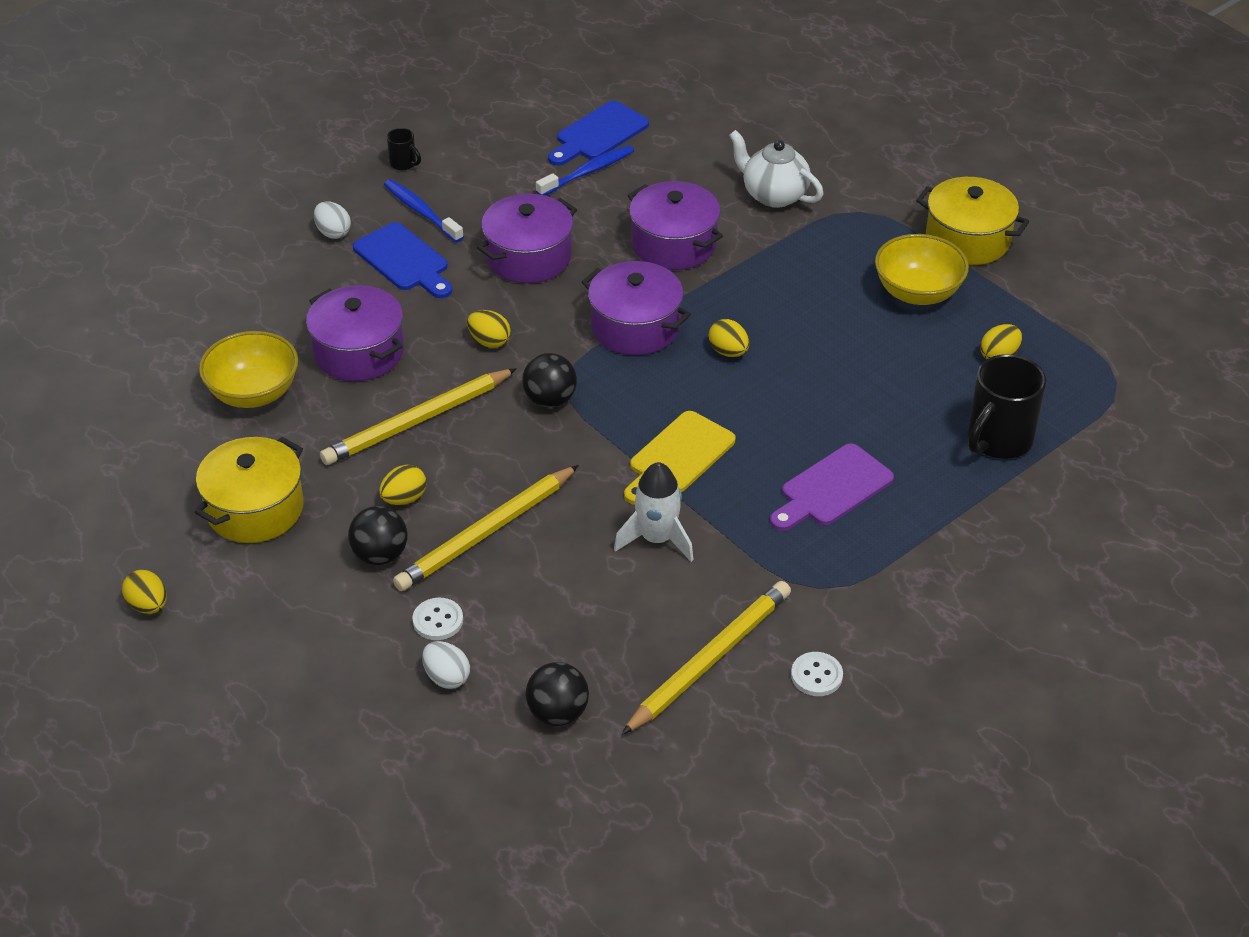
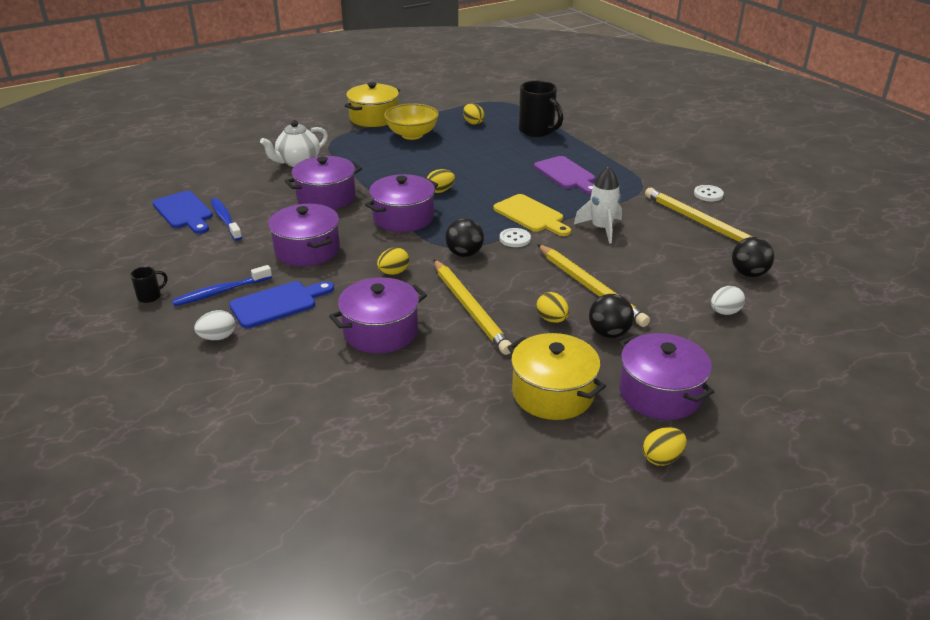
camera: 80 degrees left, 10 degrees down
yellow bowl [199,331,298,408] -> none
white button [412,598,463,640] -> white button moved to [500,228,531,247]
none -> purple pot [619,333,714,420]

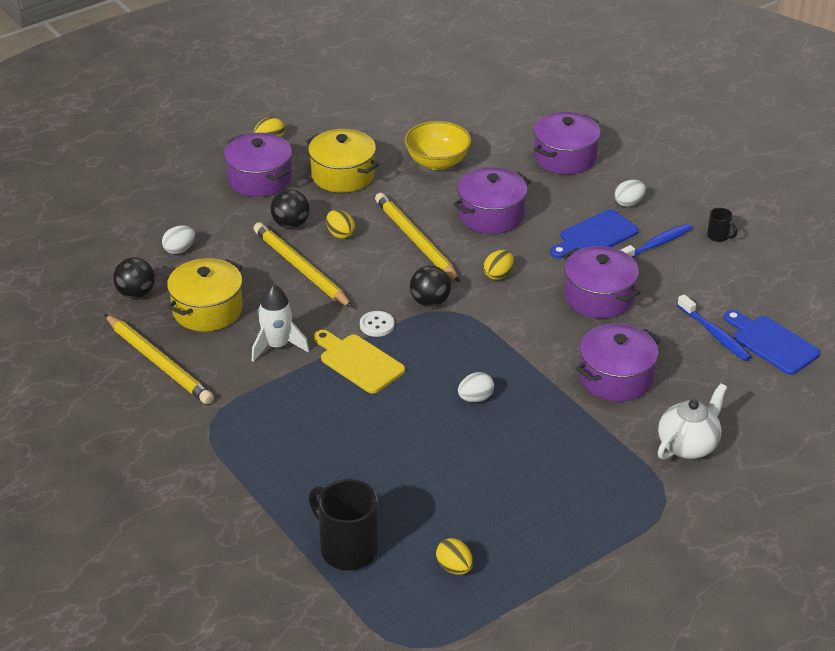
camera: 175 degrees right, 5 degrees up
black mug [130,266,168,303] -> black mug turned 90 degrees counterclockwise [707,208,737,242]
yellow pot [345,82,400,127] -> yellow pot moved to [167,258,243,332]
purple pot [365,174,438,232] -> purple pot moved to [534,112,601,175]
yellow bowl [384,103,439,140] -> yellow bowl moved to [404,121,471,170]
yellow egg [427,169,455,193] -> white egg [458,372,494,402]
purple cutting board [534,156,595,195] -> none
white button [694,185,724,201] -> none

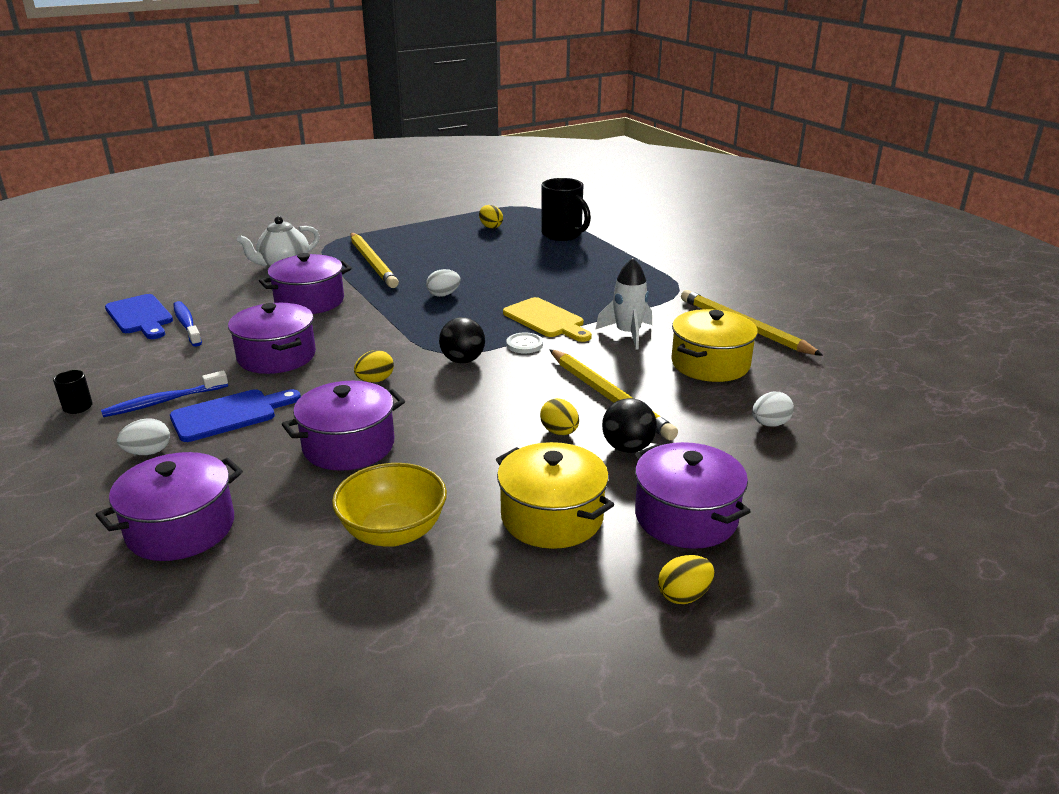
camera: 175 degrees left, 10 degrees down
black ball [113,257,155,298] -> none
yellow pencil [375,193,460,282] -> yellow pencil moved to [350,233,399,288]

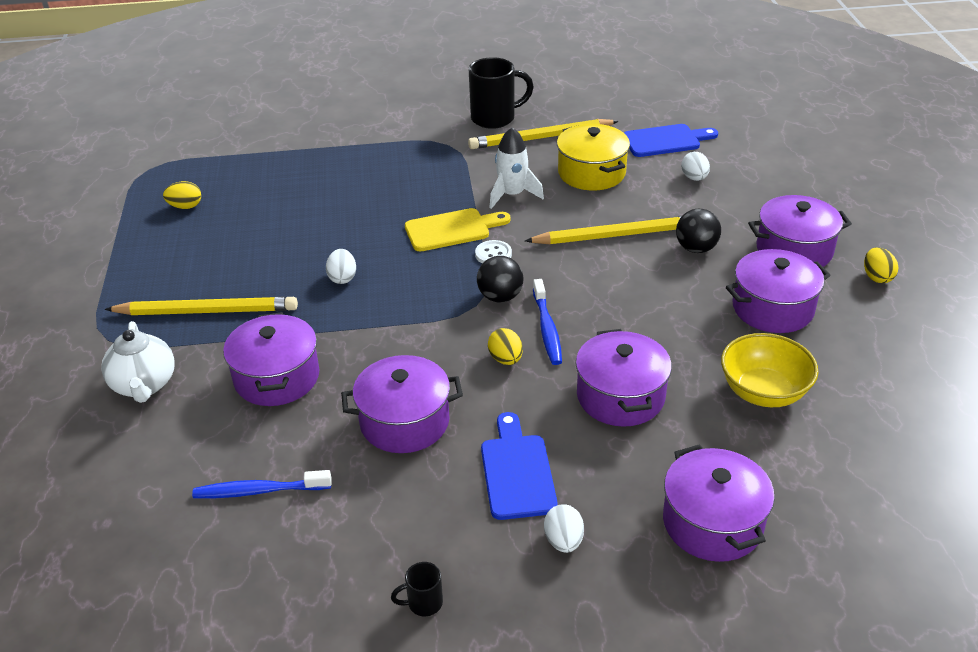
camera: 65 degrees left, 10 degrees up
blue toothbrush [101,371,228,417] -> blue toothbrush moved to [533,279,562,365]
blue cutting board [105,294,173,339] -> blue cutting board moved to [624,124,718,157]
yellow pot [496,442,614,549] -> purple pot [726,249,831,333]
yellow egg [540,398,579,435] -> none
black mug [542,178,591,241] -> black mug moved to [469,57,534,129]

